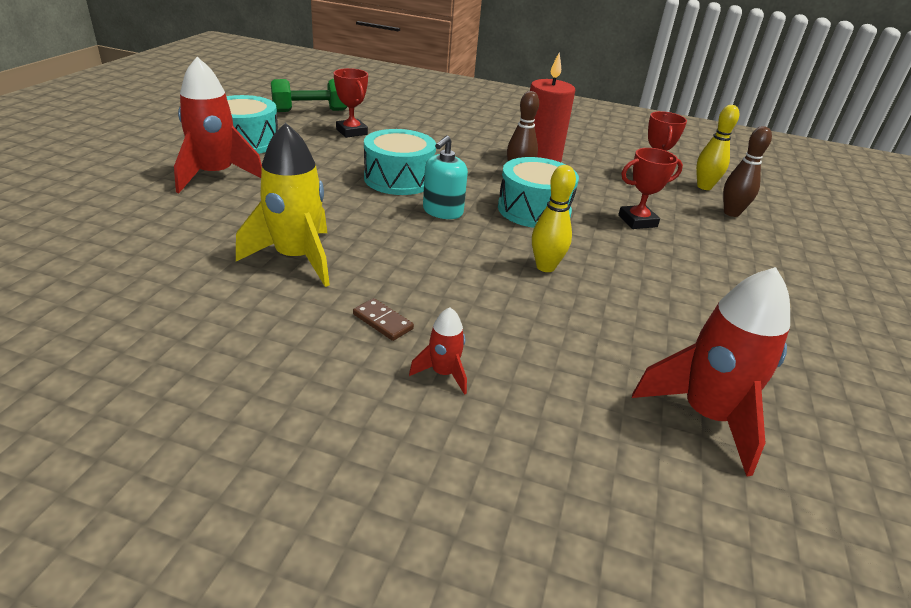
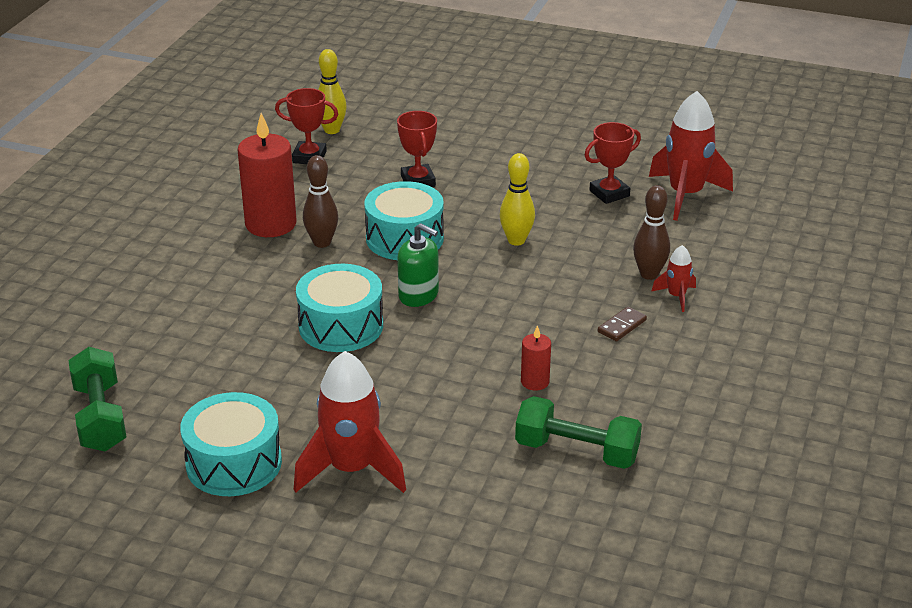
camera: 85 degrees left, 0 degrees up
yellow rocket [236,122,330,287] -> red candle [521,325,551,391]
red trophy [333,68,368,138] -> red trophy moved to [585,122,641,204]
turquoise soap dispenser [423,136,468,219] -> green soap dispenser [397,223,439,307]
brown bowling pin [723,126,772,217] -> brown bowling pin moved to [633,185,670,280]
none -> green dumbbell [515,396,642,469]

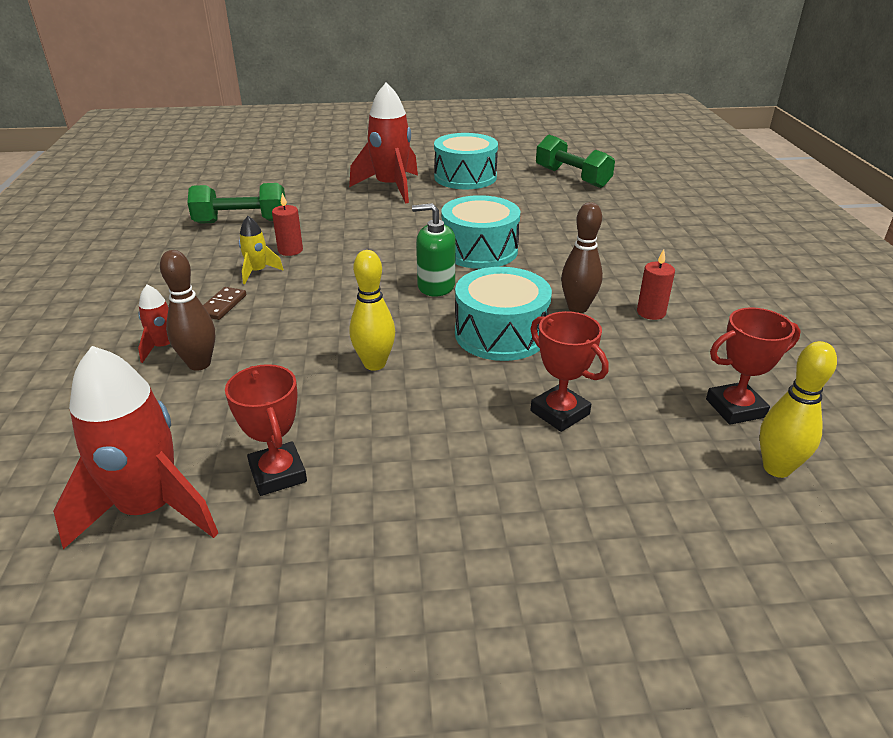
camera: 155 degrees right, 0 degrees up
red candle [238,113,297,237] -> red candle [637,249,675,320], size x0.48
red trophy [585,122,641,204] -> red trophy turned 60 degrees counterclockwise [225,364,307,496]
none -> yellow rocket [239,216,284,284]

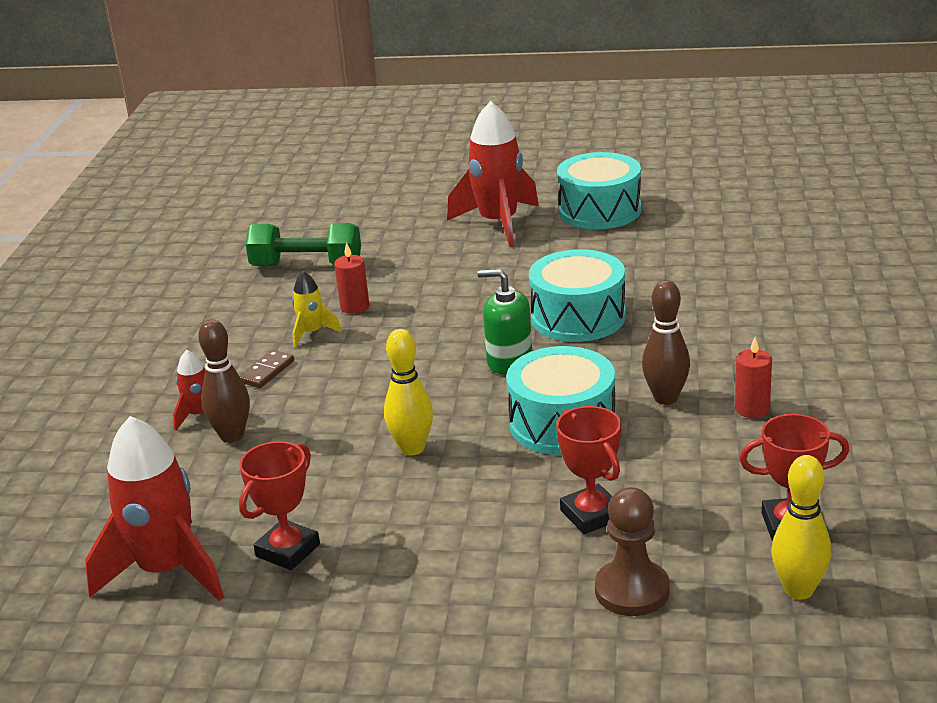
camera: 15 degrees right, 5 degrees down
red trophy [225,364,307,496] -> red trophy turned 45 degrees clockwise [239,441,320,570]
green dumbbell [536,135,615,188] -> none
none -> brown pawn [595,487,670,616]

